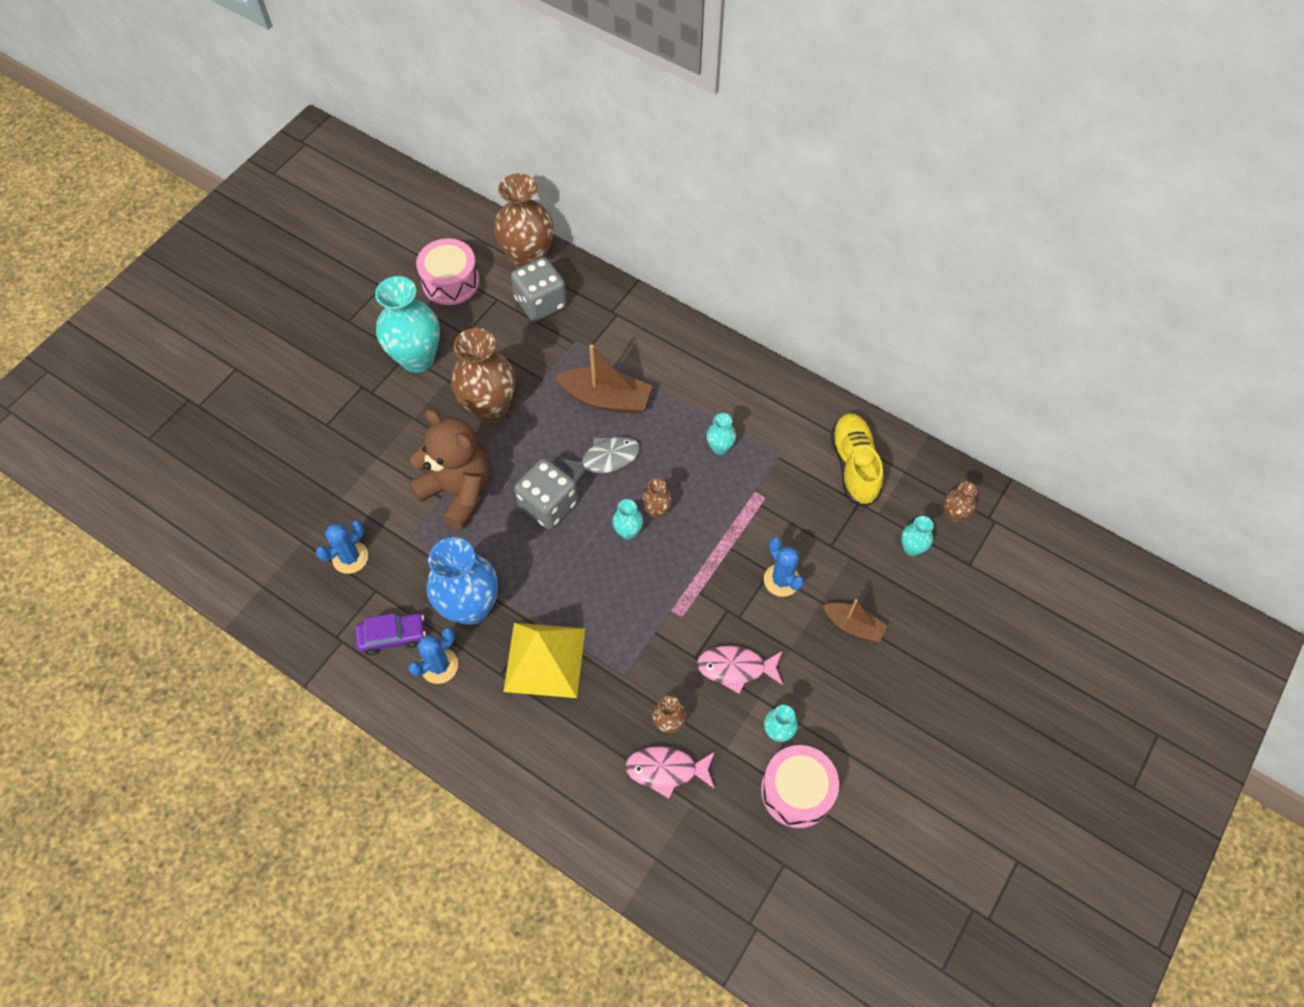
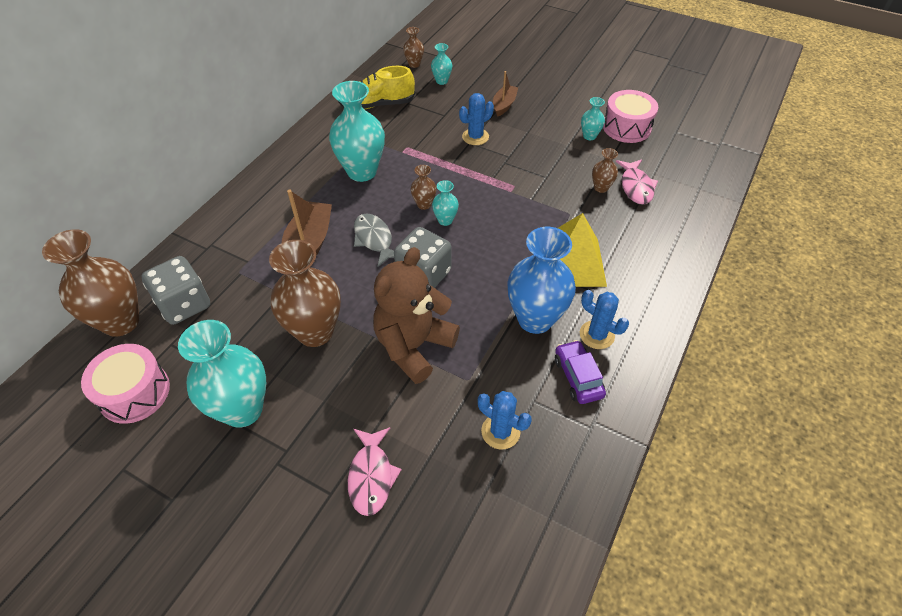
camera: 95 degrees left, 10 degrees down
pink fish [697,646,783,694] -> pink fish moved to [348,427,402,516]
turquoise vase [707,413,736,455] -> turquoise vase [329,81,385,182], size x2.16

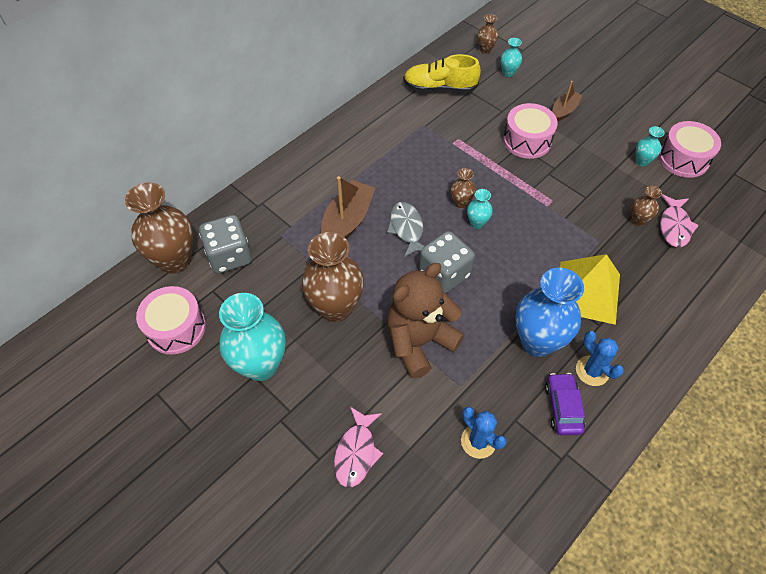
camera: 15 degrees right, 5 degrees up
turquoise vase [329,81,385,182] -> none
blue cactus [459,93,494,145] -> pink drum [503,103,558,159]

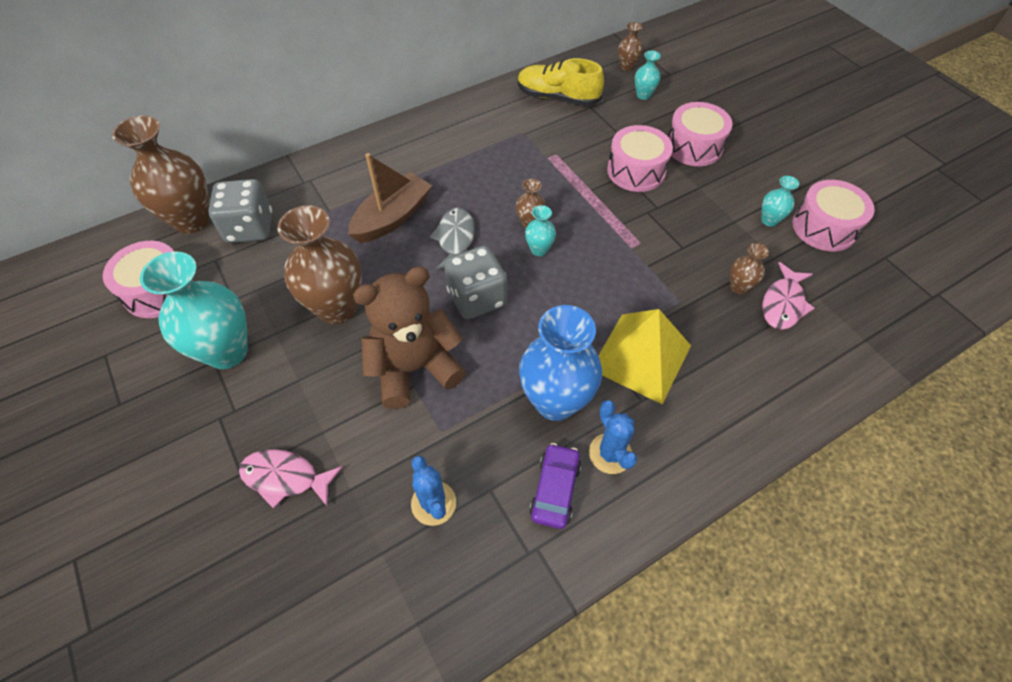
camera: 15 degrees right, 0 degrees up
pink fish [334,407,383,487] -> pink fish turned 75 degrees clockwise [239,449,343,509]
brown boat [552,81,583,121] -> pink drum [668,102,733,166]

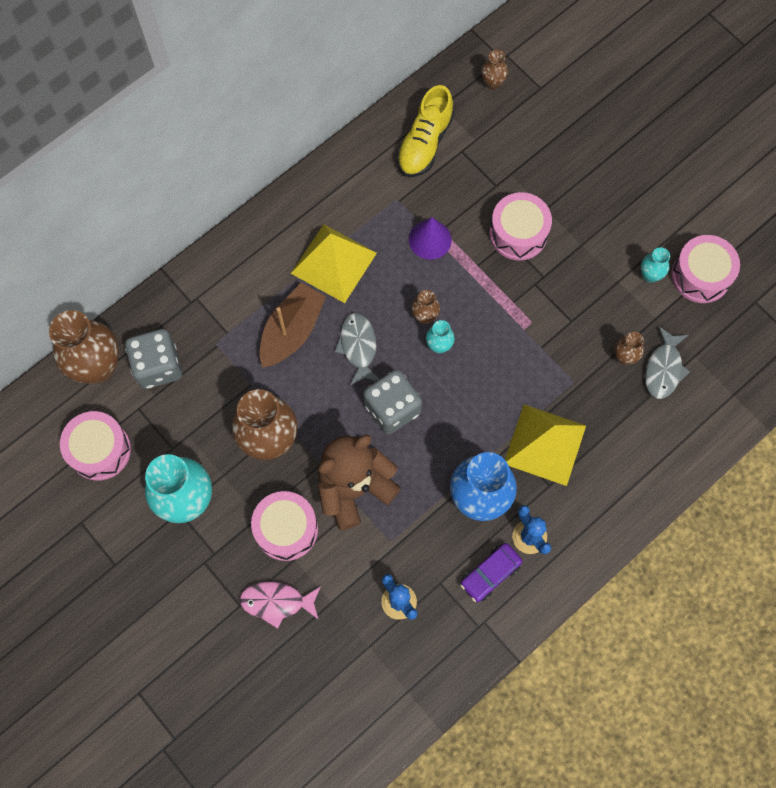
camera: 10 degrees left, 15 degrees up
yellow shoe [518,58,604,106] -> yellow shoe turned 75 degrees counterclockwise [397,85,454,177]
purple car [529,443,581,529] -> purple car turned 135 degrees counterclockwise [460,543,523,602]
turquoise vase [635,50,661,100] -> none
pink drum [668,102,733,166] -> pink drum moved to [251,491,318,561]
pink fish [762,262,815,330] -> grey fish [645,326,690,399]
none -> yellow pyramid [291,224,377,303]
none -> purple cone [409,217,452,260]

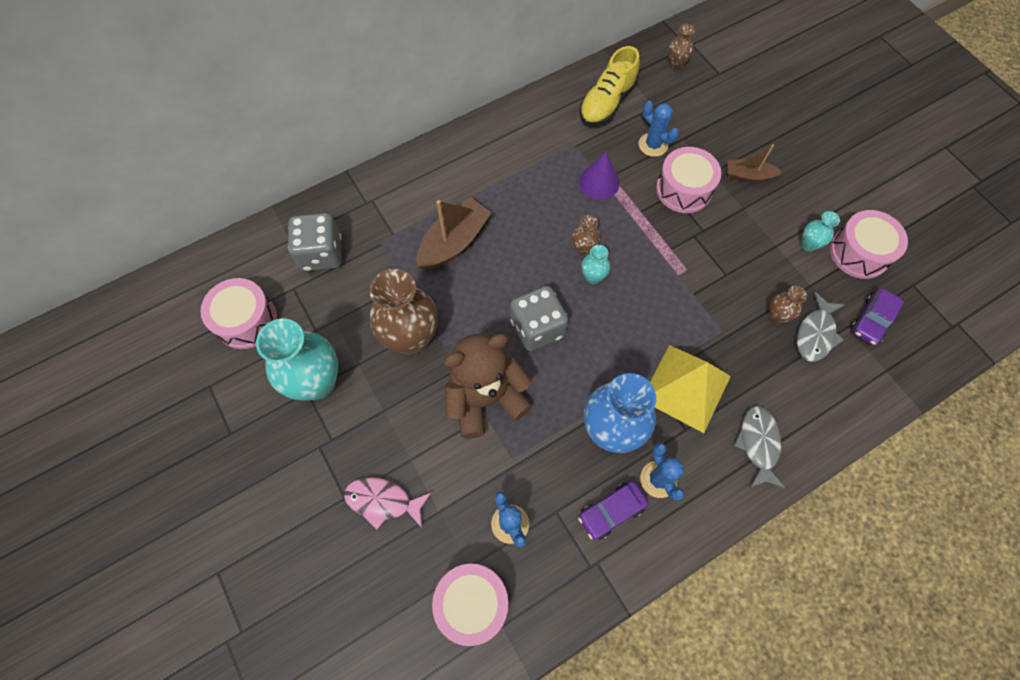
camera: 10 degrees right, 5 degrees down
brown vase [49,310,119,384] -> none
pink drum [251,491,318,561] -> pink drum moved to [432,564,509,646]
yellow pyramid [291,224,377,303] -> none
grey fish [334,313,380,386] -> grey fish moved to [734,406,785,489]
none -> blue cactus [639,101,679,157]
none -> brown boat [727,144,782,183]
none -> purple car [851,288,904,346]

